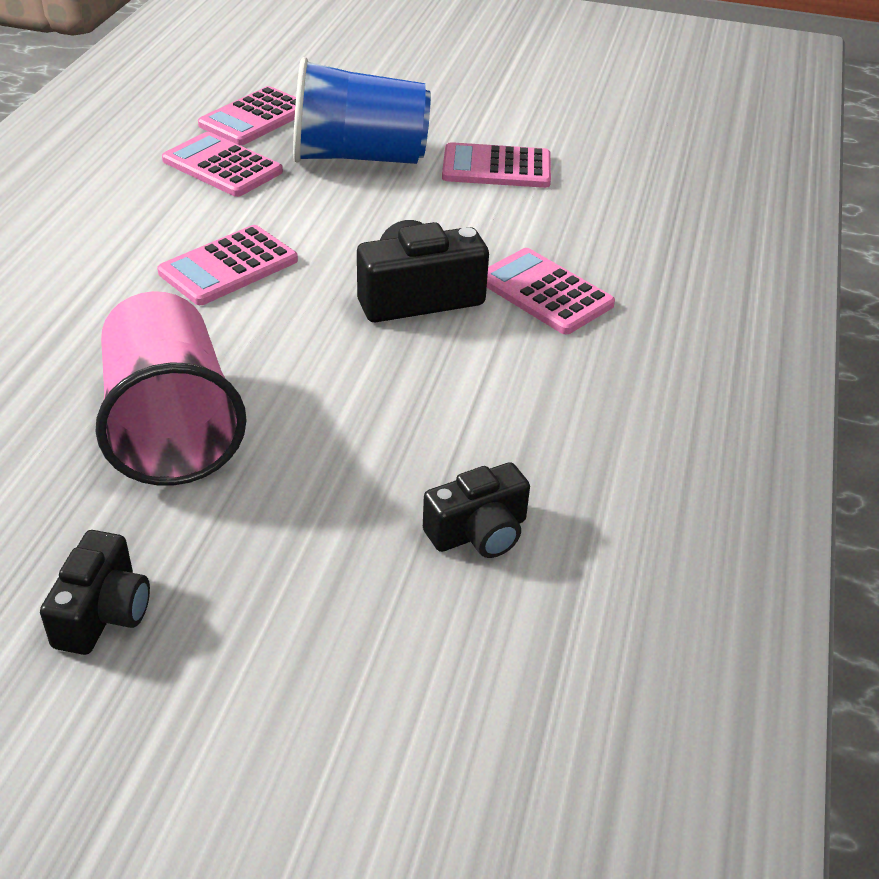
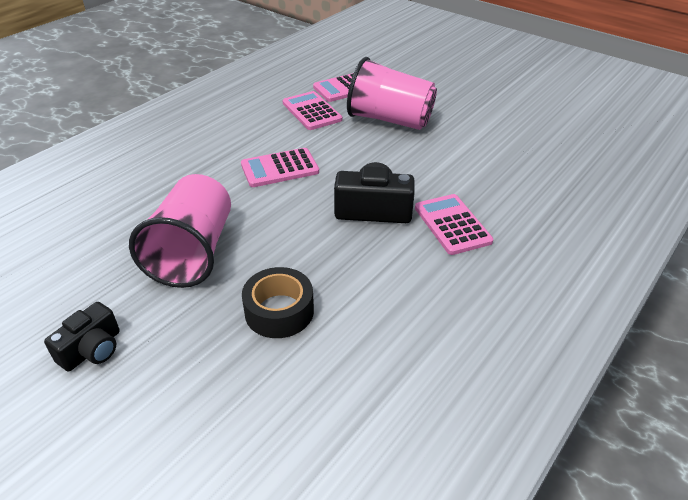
camera: 25 degrees right, 0 degrees up
blue cup [293,57,431,164] -> pink cup [347,57,437,130]
black camera [423,462,530,558] -> none
pink calculator [442,142,551,188] -> none
none -> black tape [242,267,314,338]

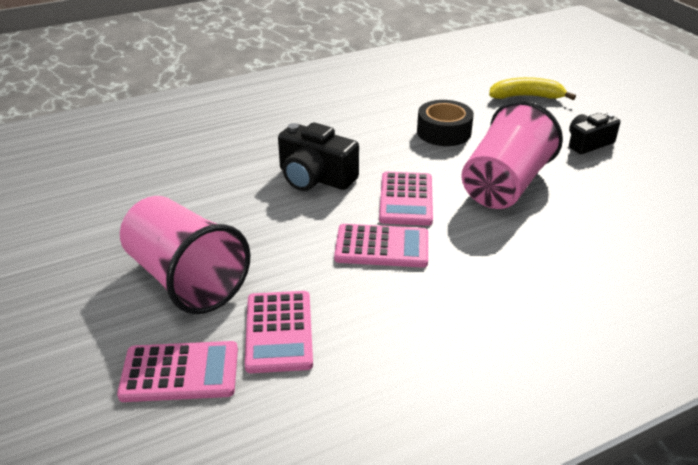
camera: 155 degrees left, 5 degrees down
pink calculator [415,194,493,255] -> pink calculator moved to [379,172,433,226]
none -> yellow banana [489,77,576,100]

